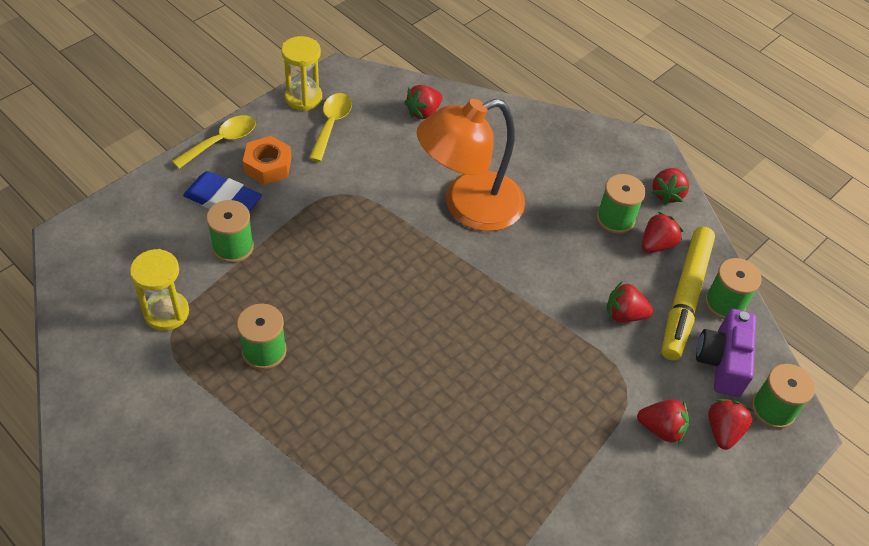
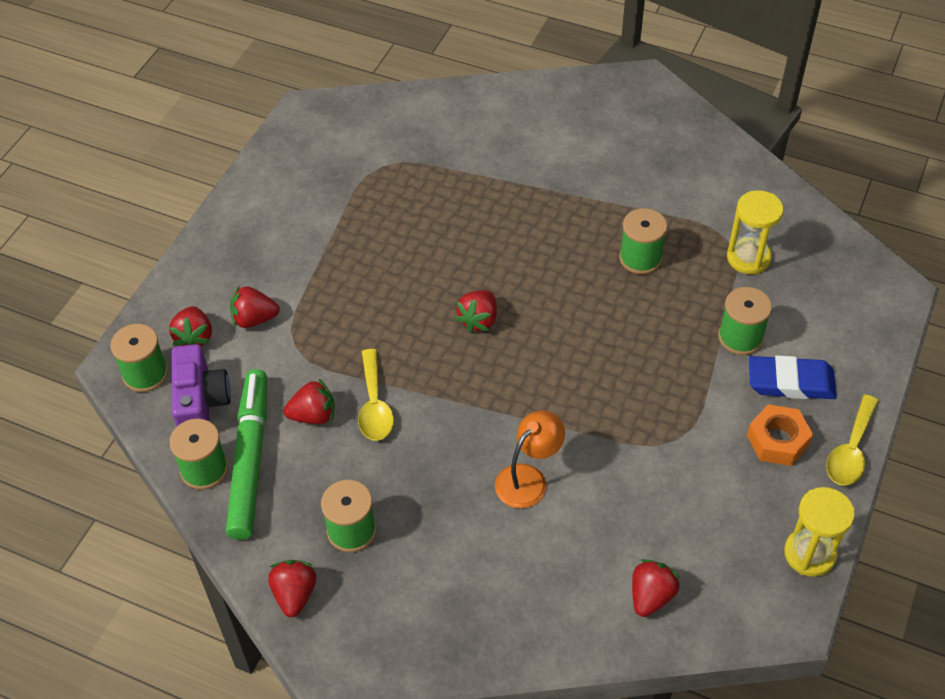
camera: 165 degrees right, 0 degrees up
yellow spoon [309,93,352,162] -> yellow spoon moved to [358,349,394,441]
orange lamp [417,99,525,231] -> orange lamp [495,410,565,508], size x0.52
red strawberry [642,211,684,253] -> red strawberry moved to [455,290,497,333]
yellow marker [662,227,715,360] -> green marker [226,369,267,540]

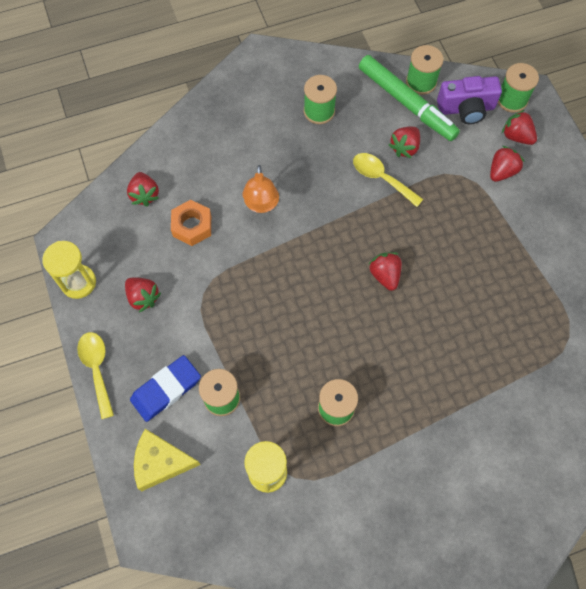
camera: 135 degrees right, 15 degrees up
purple camera [172,344,231,426] -> purple camera turned 45 degrees counterclockwise [437,76,502,124]
red strawberry [268,560,316,617] -> red strawberry moved to [125,277,161,313]
orange nut [747,404,813,466] -> orange nut moved to [171,200,211,246]
none -> yellow cheese [134,429,201,491]

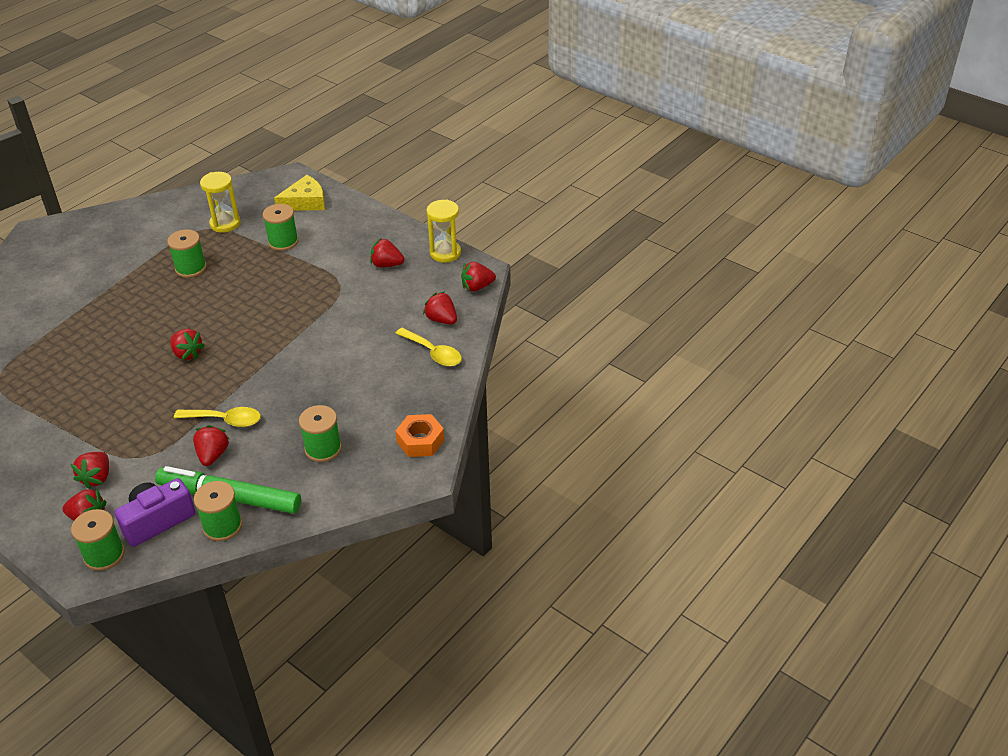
camera: 150 degrees right, 25 degrees down
yellow spoon [77,332,114,419] -> yellow spoon moved to [395,328,462,366]
blue eraser [130,355,201,422] -> none
orange nut [171,200,211,246] -> orange nut moved to [395,414,445,457]
orange lamp [242,165,279,213] -> none
none -> red strawberry [461,262,496,292]

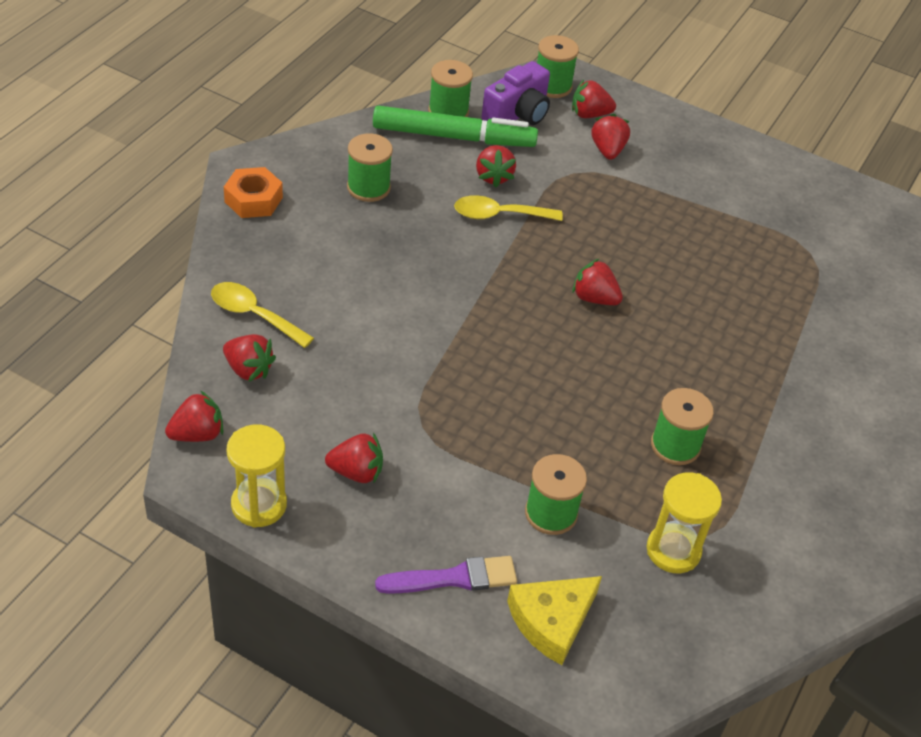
camera: 165 degrees right, 5 degrees up
none -> purple brush [375,556,517,594]

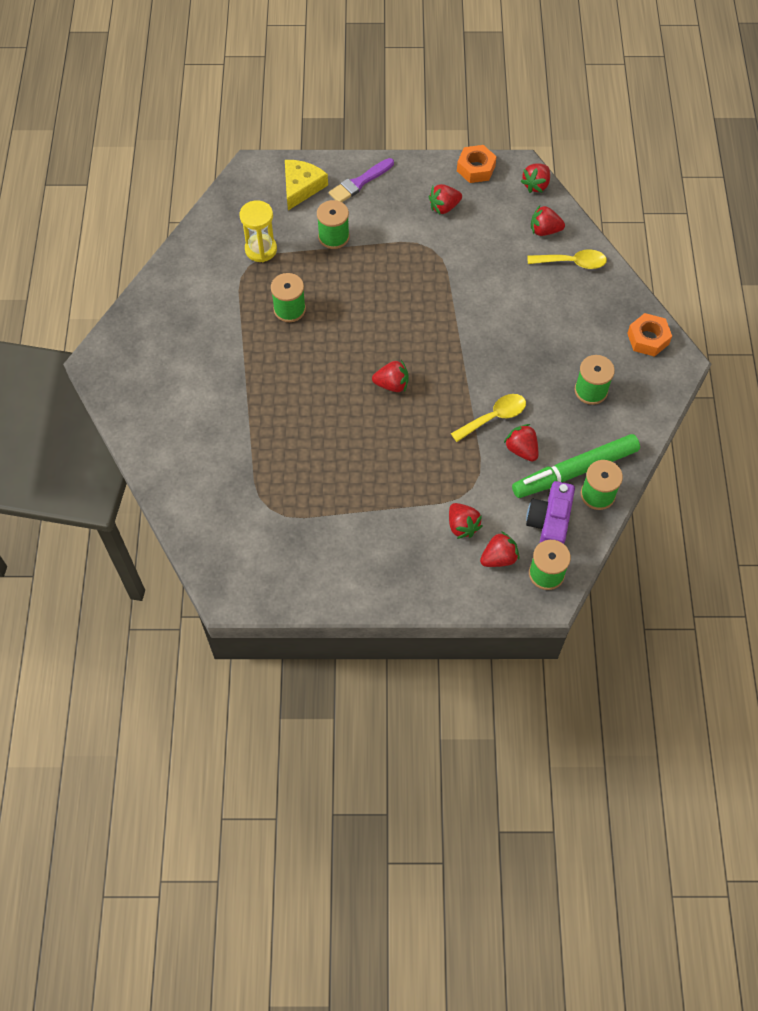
camera: 155 degrees right, 15 degrees up
yellow hourglass [226,425,287,528] -> orange nut [457,145,497,183]

